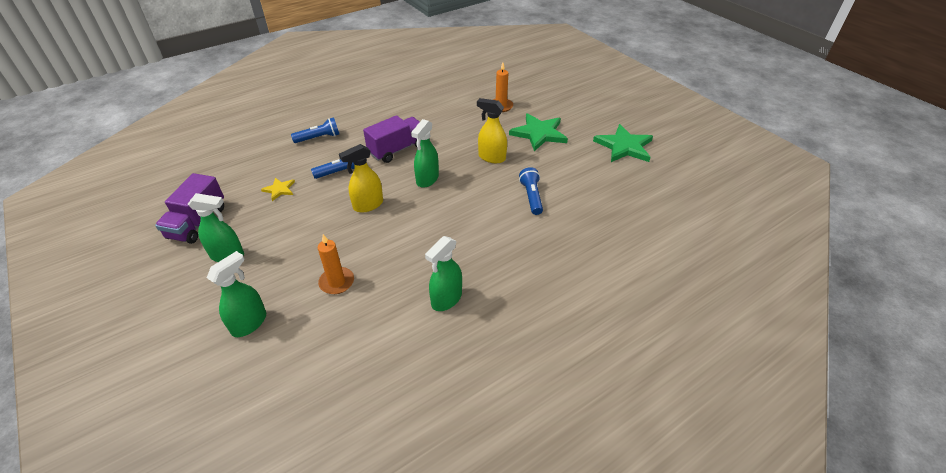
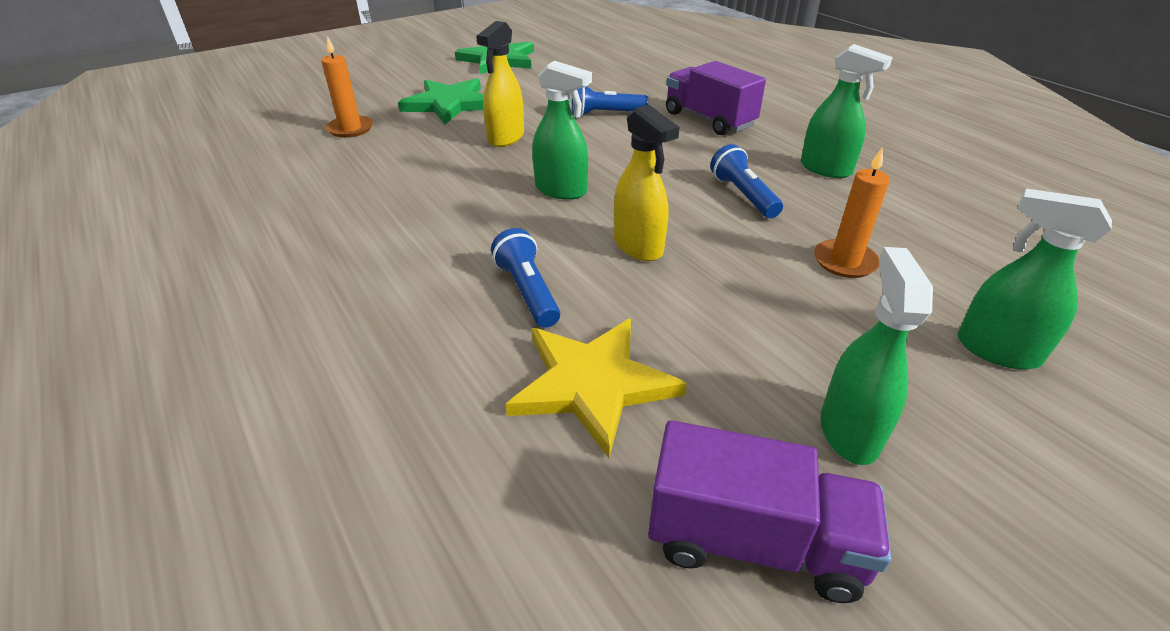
camera: 90 degrees left, 5 degrees down
yellow star [261,178,295,201] -> yellow star [506,318,687,458], size x1.99
blue flashlight [291,117,339,143] -> blue flashlight moved to [710,144,783,218]
purple truck [363,115,420,163] -> purple truck moved to [666,61,766,135]

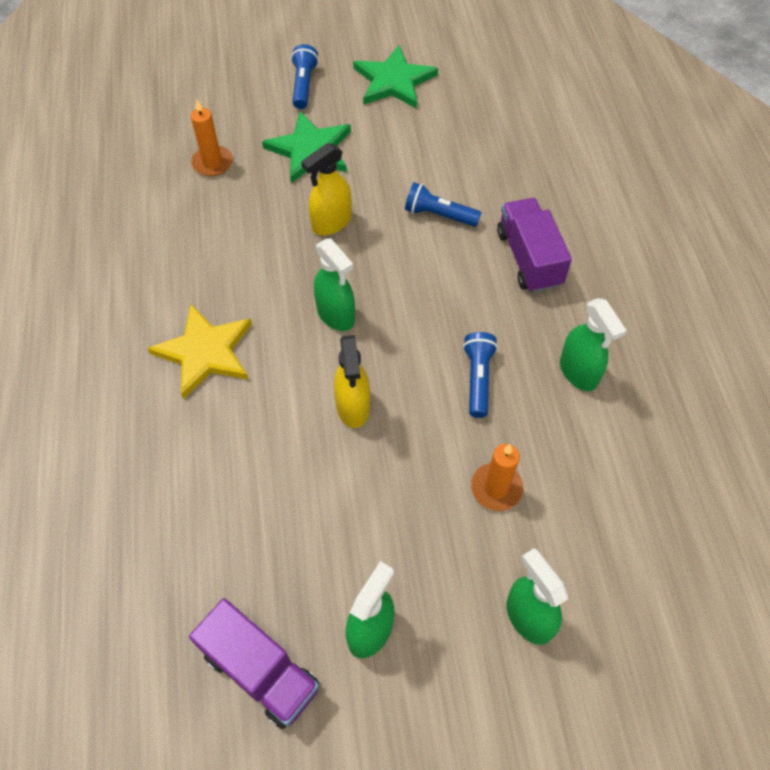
camera: 25 degrees right, 20 degrees up
blue flashlight [491,228,560,328] -> blue flashlight moved to [291,44,319,109]
yellow star [506,318,687,458] -> yellow star moved to [147,304,252,399]

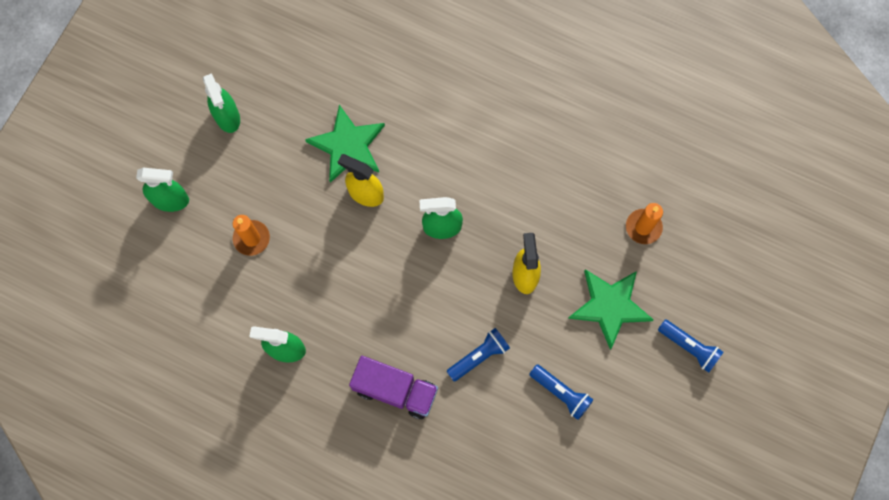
camera: 125 degrees right, 15 degrees up
yellow star [147,304,252,399] -> none
purple truck [189,598,319,729] -> none
green star [353,45,438,109] -> green star moved to [305,105,385,183]
blue flashlight [463,332,498,418] -> blue flashlight moved to [529,364,593,420]

